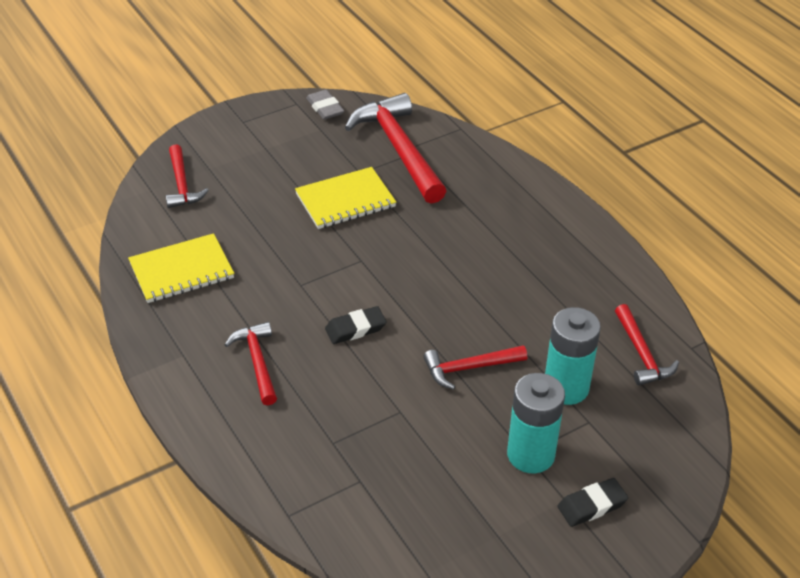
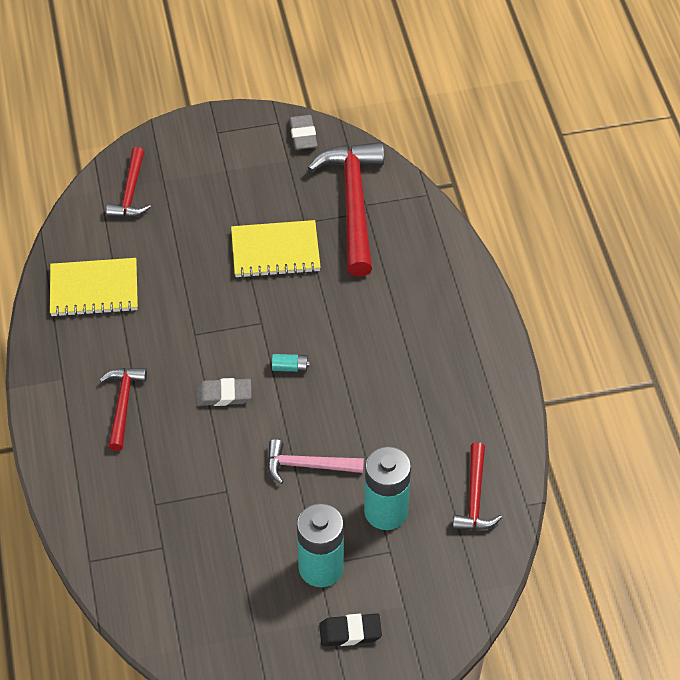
camera: 20 degrees right, 10 degrees up
black eraser [325,306,387,344] -> grey eraser [196,378,251,406]
red hammer [423,345,527,390] -> pink hammer [267,439,364,484]
none -> turquoise battery [272,354,310,372]

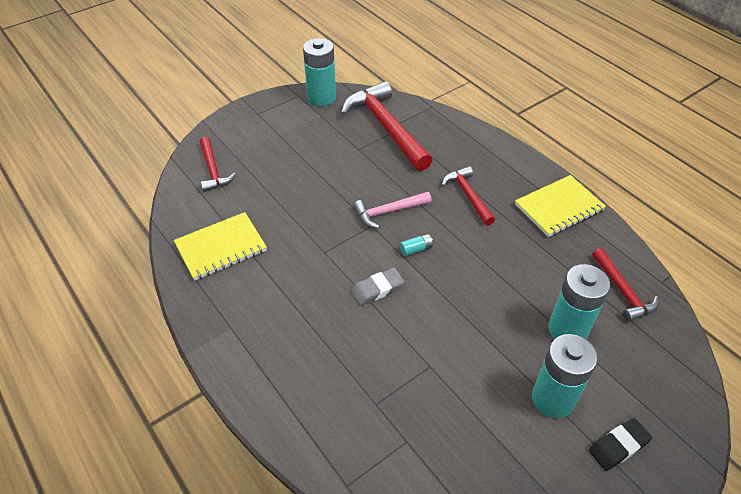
camera: 25 degrees left, 5 degrees down
red hammer [100,368,147,451] -> red hammer moved to [442,166,495,226]
yellow notebook [231,220,321,278] -> yellow notebook moved to [515,175,606,237]
pink hammer [267,439,364,484] -> pink hammer moved to [353,192,432,229]
grey eraser [289,115,318,150] -> turquoise battery [303,38,336,106]

